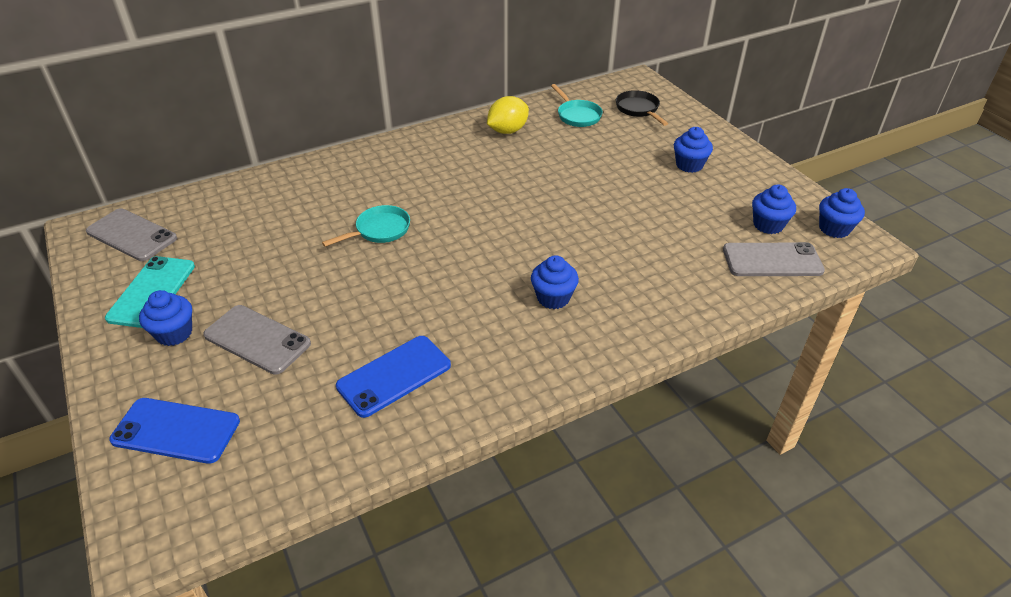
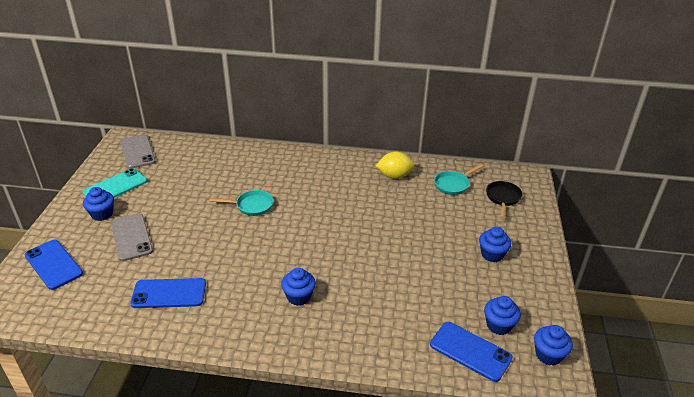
camera: 35 degrees right, 5 degrees down
turquoise pan [551,84,603,127] -> turquoise pan turned 45 degrees clockwise [434,164,483,195]
grey phone [723,242,825,276] -> blue phone [430,322,513,382]

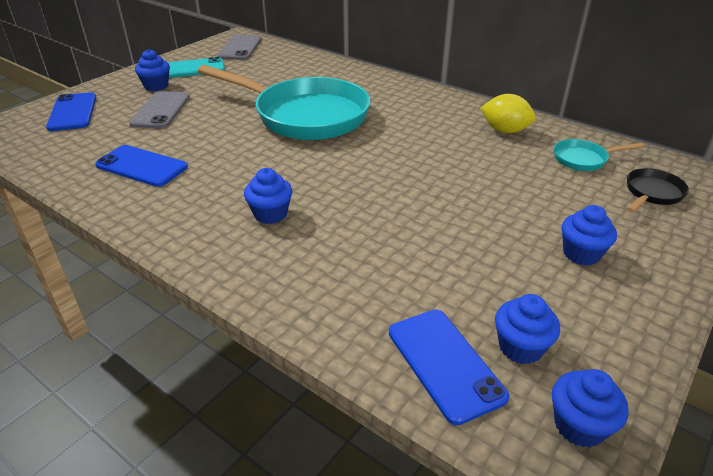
camera: 30 degrees right, 0 degrees up
turquoise pan [210,190,273,216] -> turquoise pan [198,65,370,140], size x2.41

